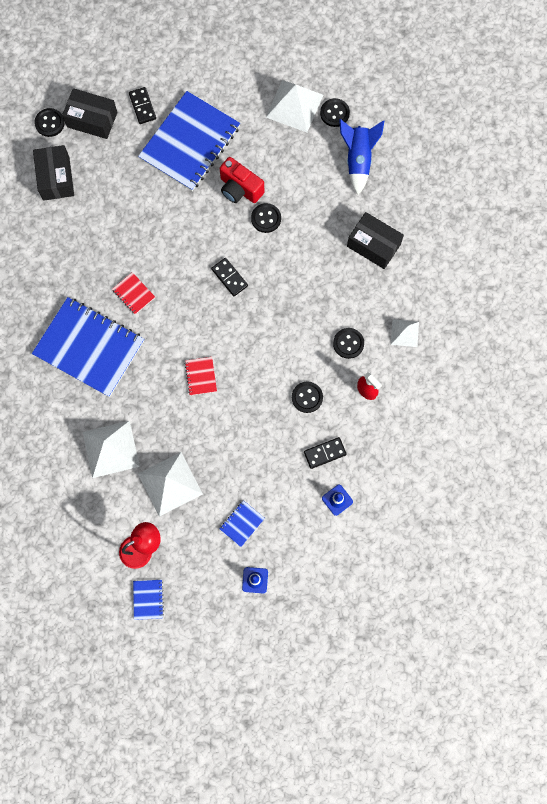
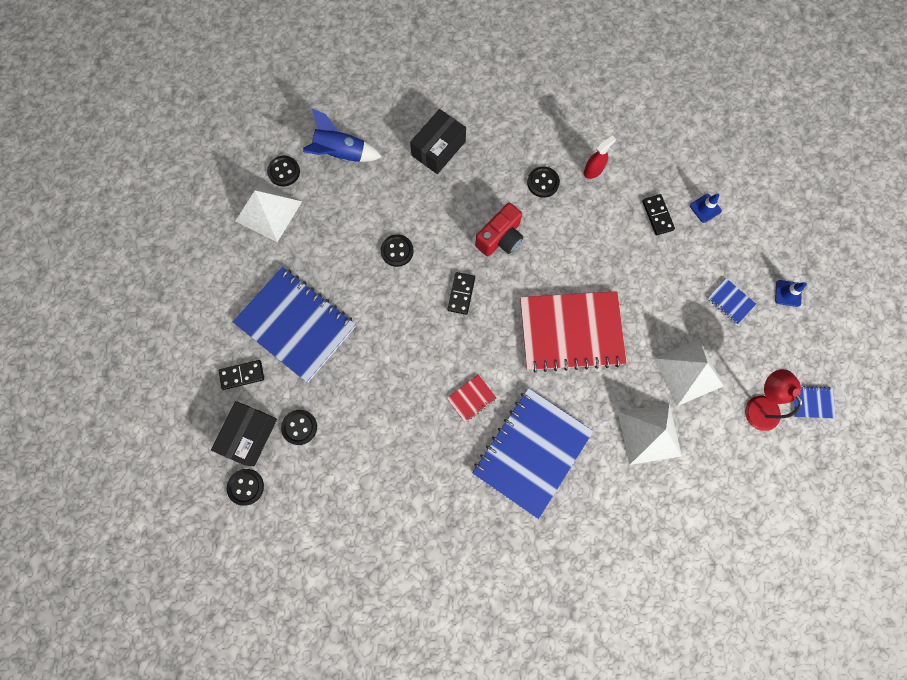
camera: 85 degrees left, 0 degrees up
black box [33,145,74,201] -> none
red notebook [185,357,217,396] -> red notebook [520,291,626,372], size x2.50
black domino [211,258,248,296] -> black domino turned 45 degrees counterclockwise [448,272,475,315]
red camera [220,157,264,203] -> red camera moved to [475,202,523,257]
black button [292,382,323,413] -> black button moved to [281,410,317,445]
white pyramid [391,319,419,347] -> none

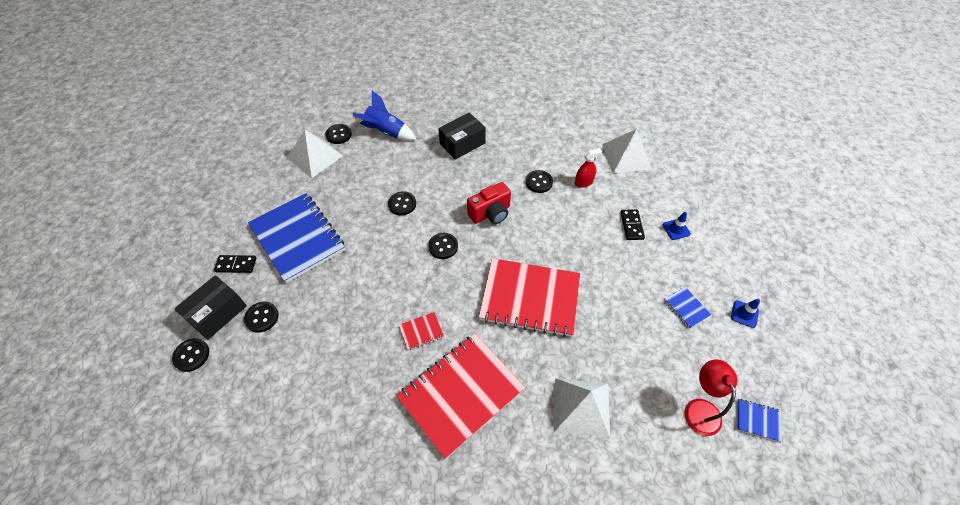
camera: 15 degrees right, 20 degrees down
black domino [448,272,475,315] -> black button [428,233,458,259]
blue notebook [472,388,594,519] -> red notebook [396,334,525,459]
white pyramid [654,339,724,406] -> white pyramid moved to [602,129,652,173]

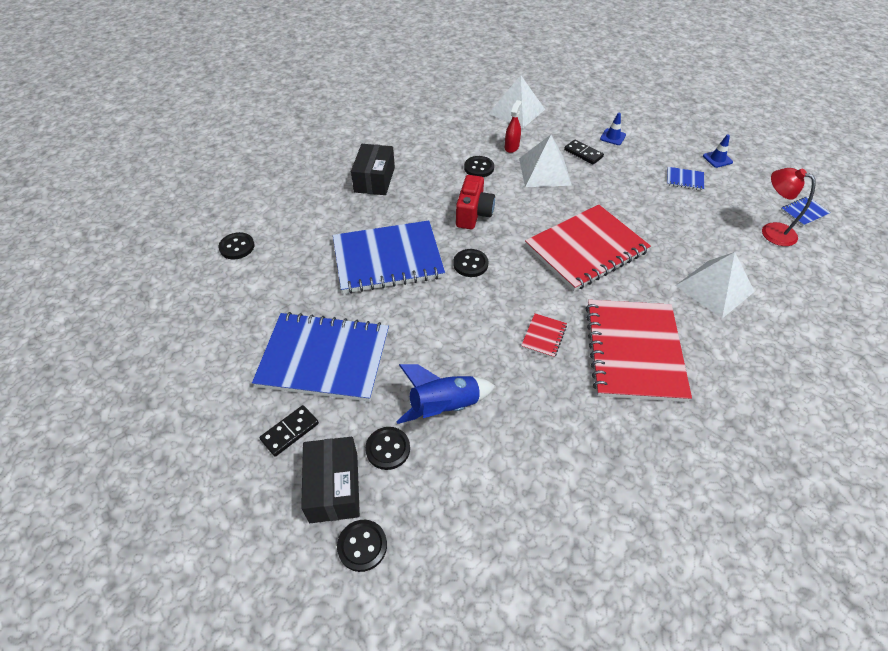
camera: 45 degrees left, 5 degrees down
white pyramid [287,129,343,178] -> white pyramid moved to [519,135,572,187]
blue rocket [353,91,416,141] -> blue rocket moved to [396,364,495,424]
black button [388,191,416,216] -> blue notebook [333,221,445,294]

